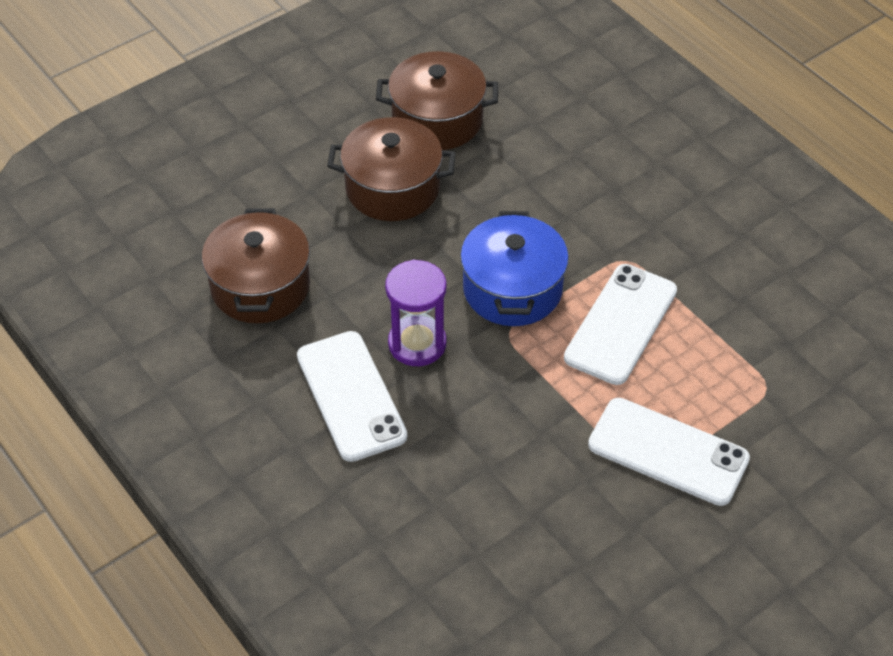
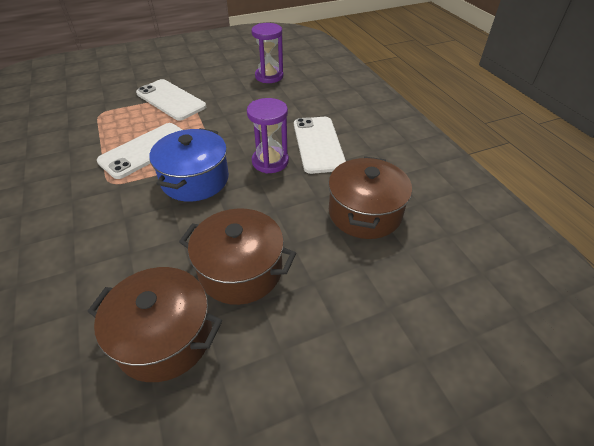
camera: 165 degrees left, 5 degrees down
none -> purple hourglass [251,23,283,83]

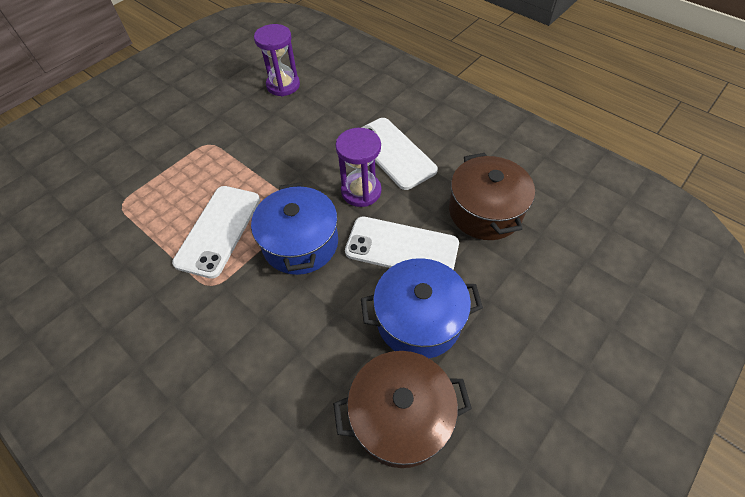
camera: 25 degrees left, 10 degrees up
white phone [136,79,206,121] -> white phone moved to [345,216,459,270]
brown pot [179,208,296,305] -> blue pot [361,258,483,358]

